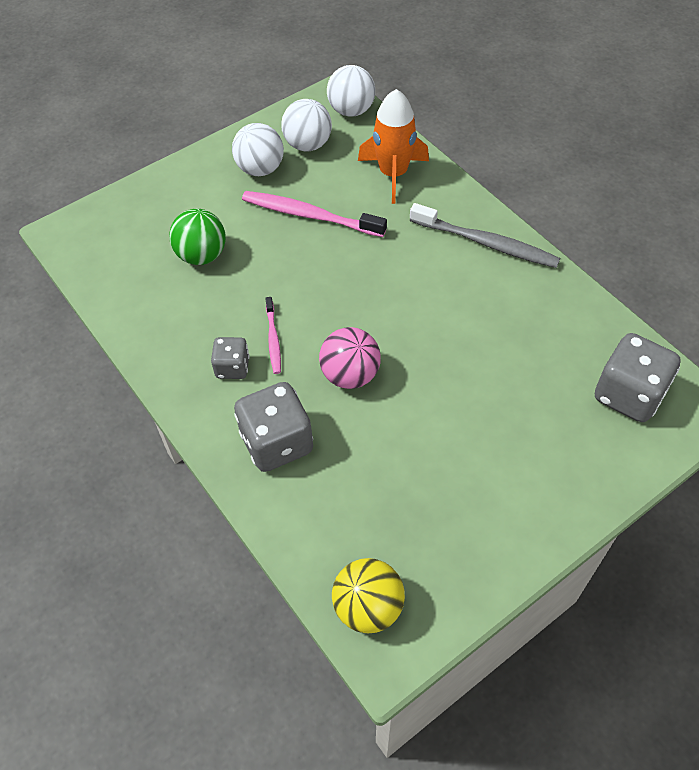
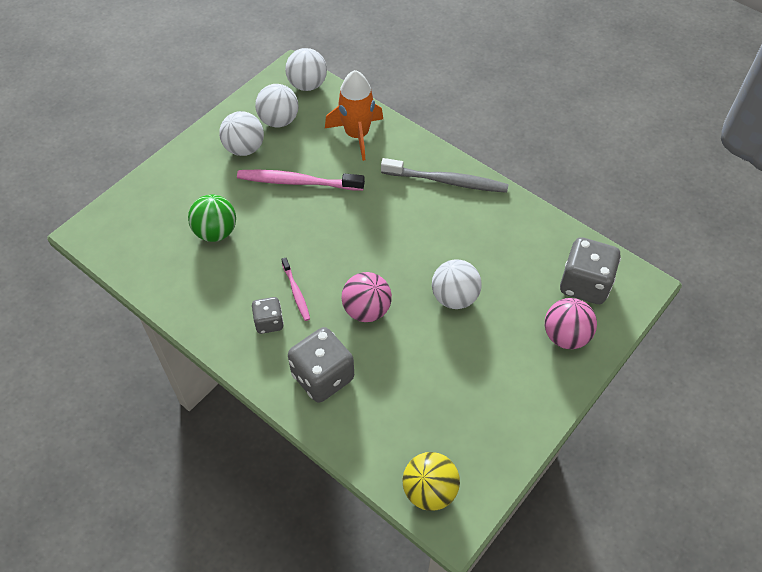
camera: 15 degrees left, 0 degrees up
none -> white ball [432,260,482,309]
none -> pink ball [545,298,597,349]

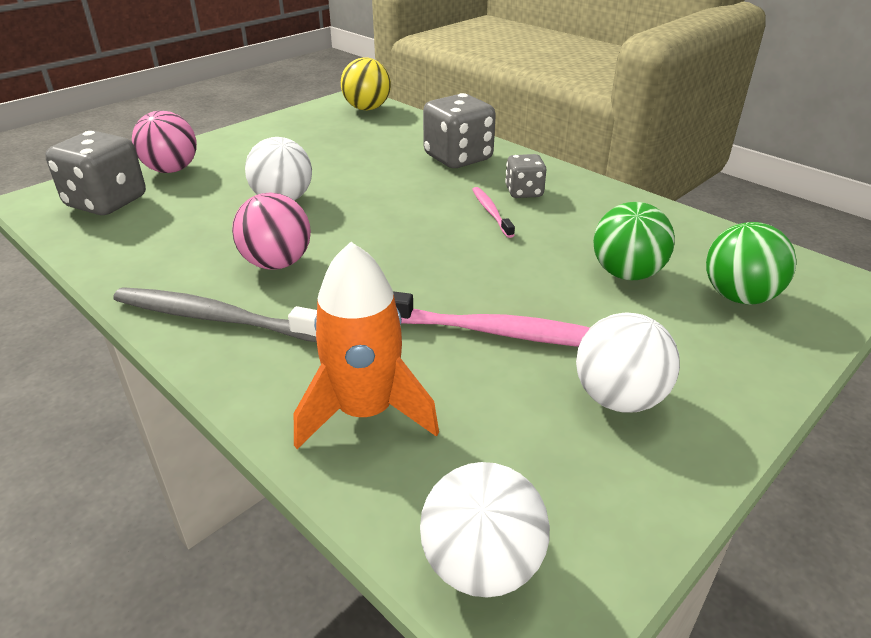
camera: 175 degrees left, 20 degrees down
white ball [255,84,298,128] -> none
pink ball [342,272,392,322] -> pink ball moved to [232,192,311,270]
none -> green ball [706,222,796,304]

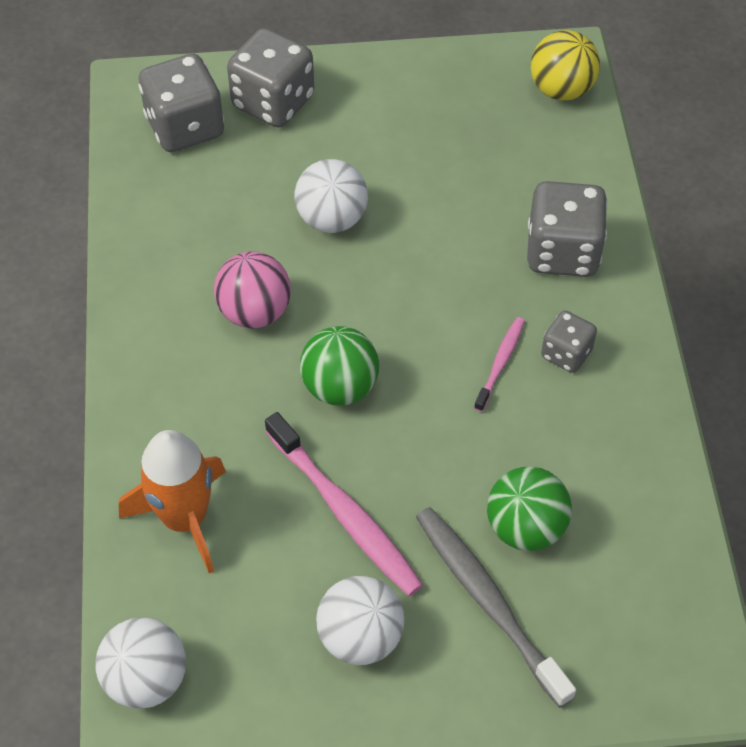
camera: 40 degrees right, 20 degrees up
grey toothbrush [113,287,317,342] -> grey toothbrush moved to [416,507,576,708]
pink ball [132,111,197,173] -> grey dice [227,28,314,127]
green ball [706,222,796,304] -> green ball moved to [300,326,379,406]

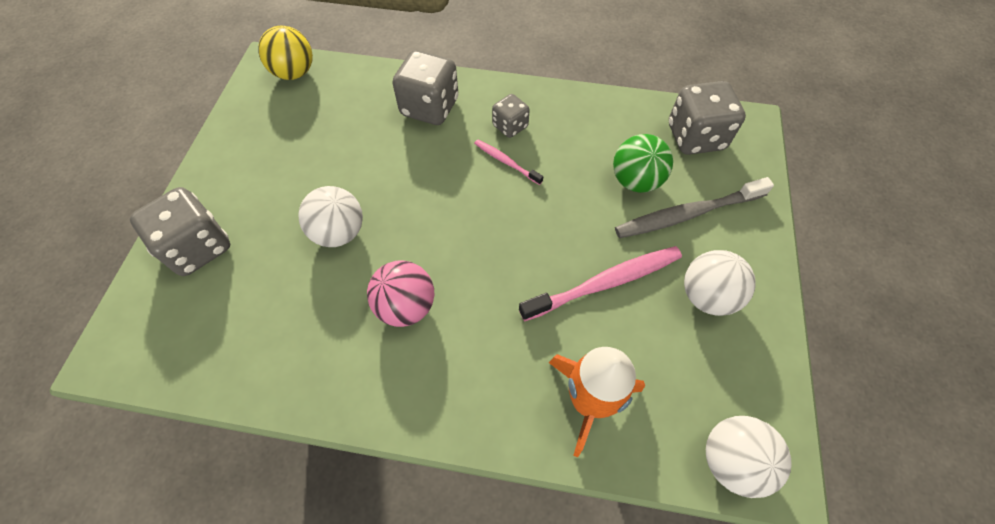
camera: 75 degrees left, 5 degrees up
grey dice [139,54,224,152] -> grey dice moved to [669,81,746,155]
green ball [300,326,379,406] -> none

